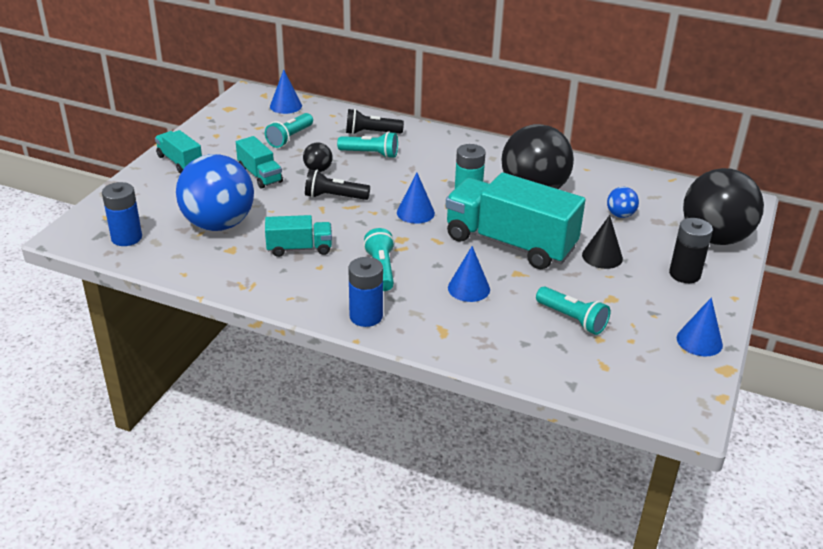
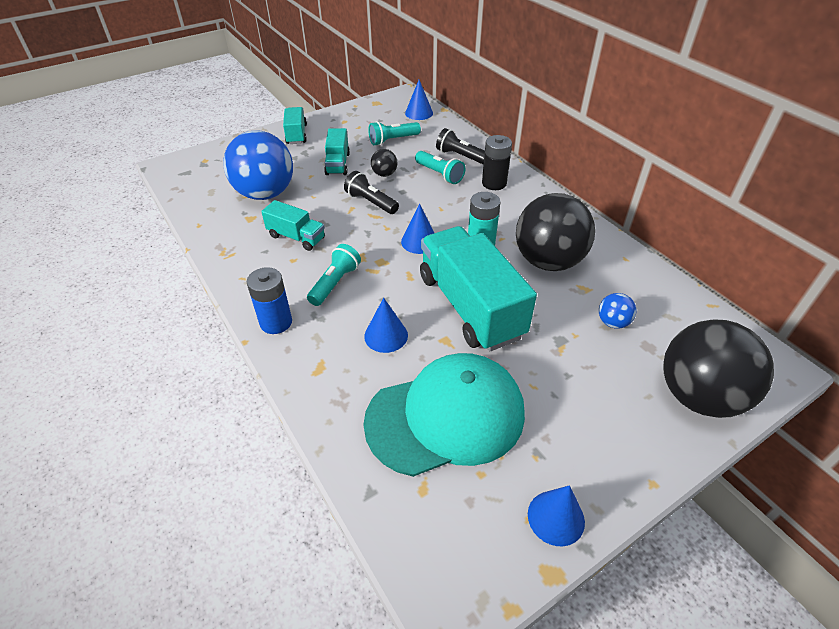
camera: 35 degrees right, 10 degrees up
blue battery [102,182,142,246] -> none
turquoise flashlight [536,286,610,335] -> turquoise cap [364,353,525,477]
black cone [582,215,623,269] -> none
black battery [669,218,713,283] -> black battery moved to [482,135,512,190]

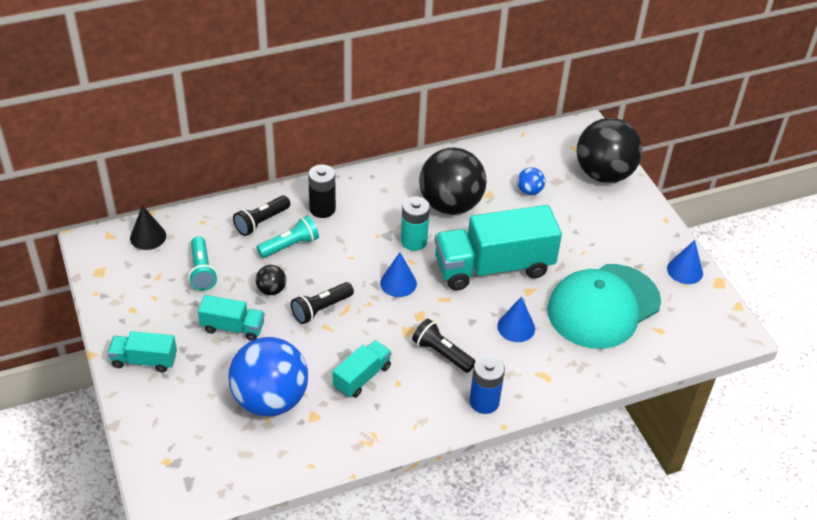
camera: 80 degrees left, 0 degrees up
turquoise flashlight [307,244,361,306] -> black flashlight [412,319,476,373]
turquoise cap [364,353,525,477] -> turquoise cap turned 120 degrees counterclockwise [547,264,661,349]
blue cone [405,80,433,120] -> black cone [130,205,166,250]

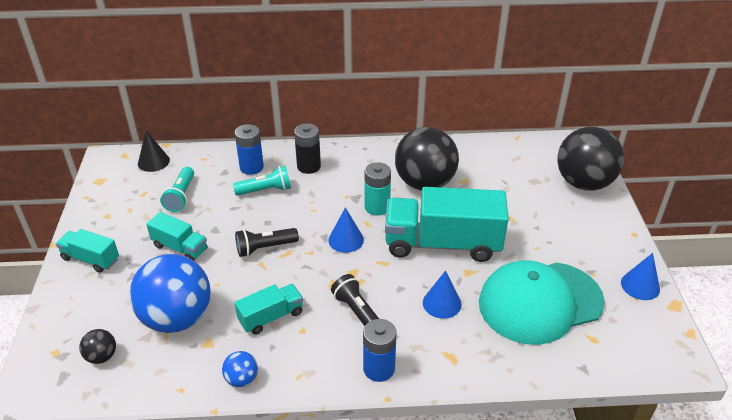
camera: 20 degrees right, 5 degrees down
black flashlight [233,195,290,236] -> blue battery [235,124,264,175]
black ball [256,265,286,295] -> black ball moved to [79,329,116,364]
blue ball [517,167,545,195] -> blue ball moved to [222,351,258,387]

